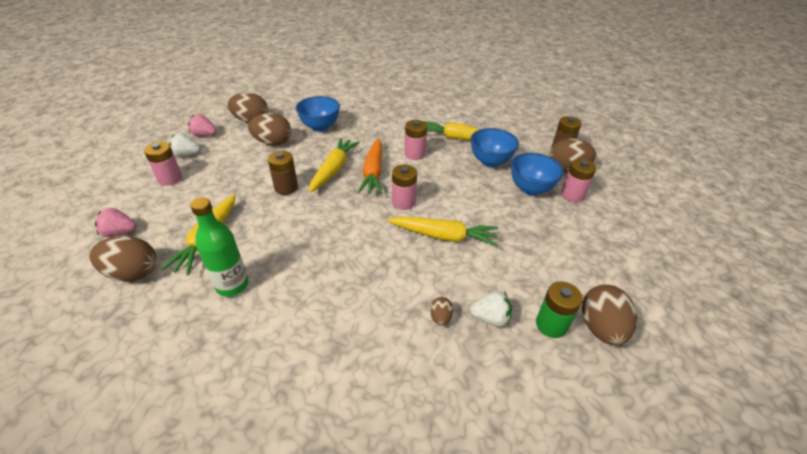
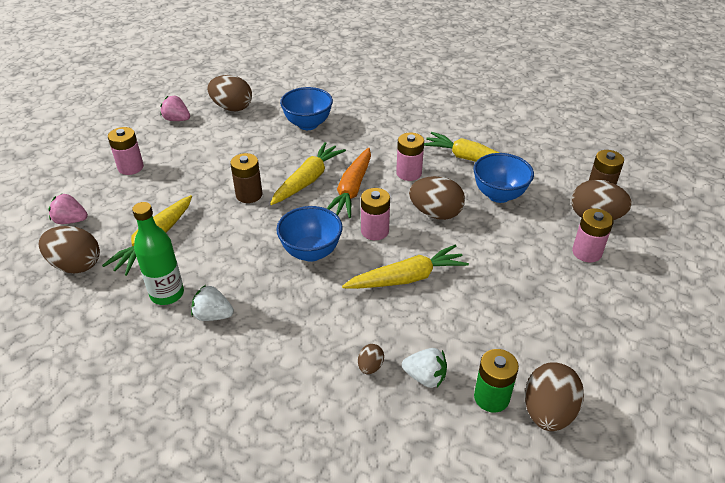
camera: 15 degrees right, 0 degrees up
white strawberry [169,133,200,157] -> white strawberry moved to [191,285,234,321]
brown egg [248,113,291,146] -> brown egg moved to [409,176,465,220]
yellow carrot [387,217,498,246] -> yellow carrot turned 45 degrees counterclockwise [342,245,469,289]
blue bowl [511,153,564,196] -> blue bowl moved to [276,206,343,262]

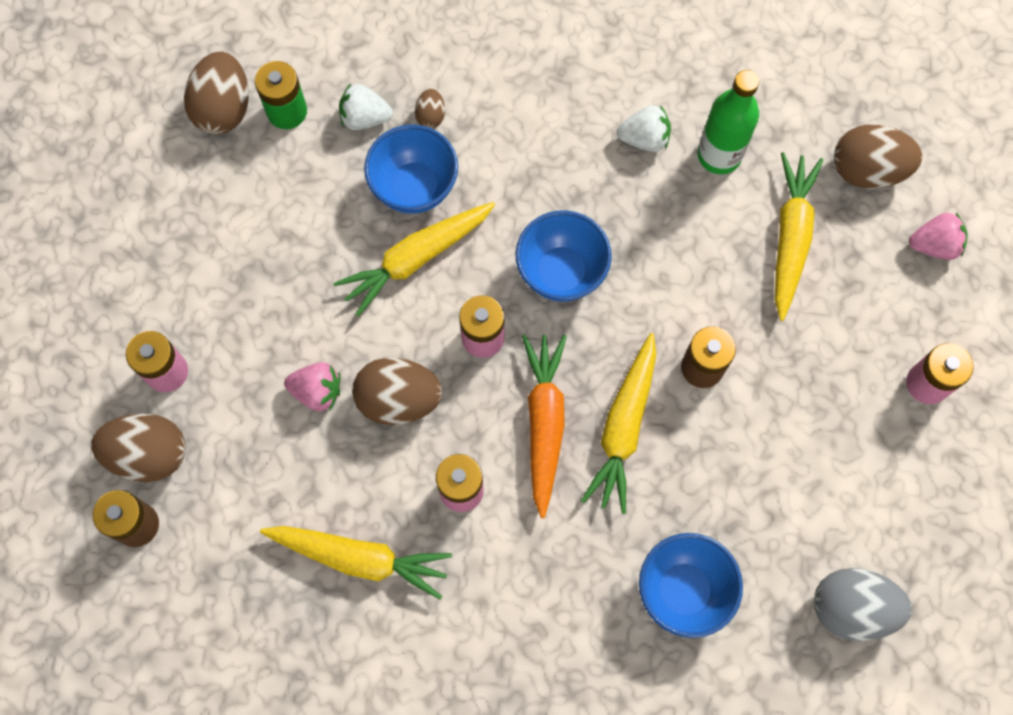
camera: 165 degrees right, 30 degrees up
pink strawberry [160,96,190,121] -> pink strawberry moved to [284,362,340,411]
brown egg [208,75,252,111] -> grey egg [814,568,912,641]
blue bowl [474,153,534,203] -> blue bowl moved to [364,124,458,214]

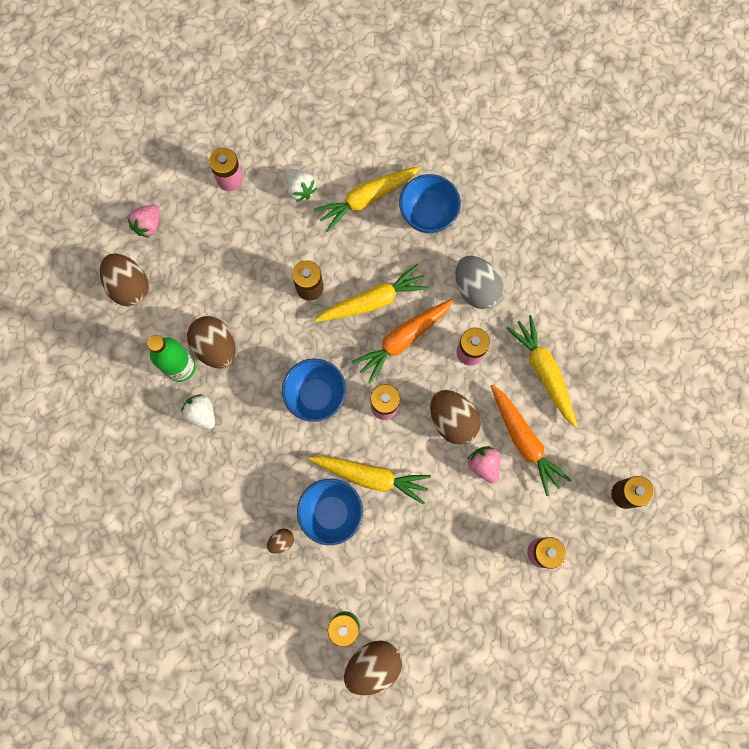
camera: 130 degrees left, 5 degrees up
brown egg [91,413,186,482] -> brown egg moved to [187,316,235,368]
white strawberry [339,83,393,130] -> white strawberry moved to [286,169,317,202]
yellow carrot [775,152,823,321] -> yellow carrot moved to [314,166,421,232]
grey egg [814,568,912,641] -> grey egg moved to [456,256,503,309]
pink strawberry [909,213,968,260] -> pink strawberry turned 105 degrees counterclockwise [127,204,160,238]
none -> orange carrot [491,384,571,496]

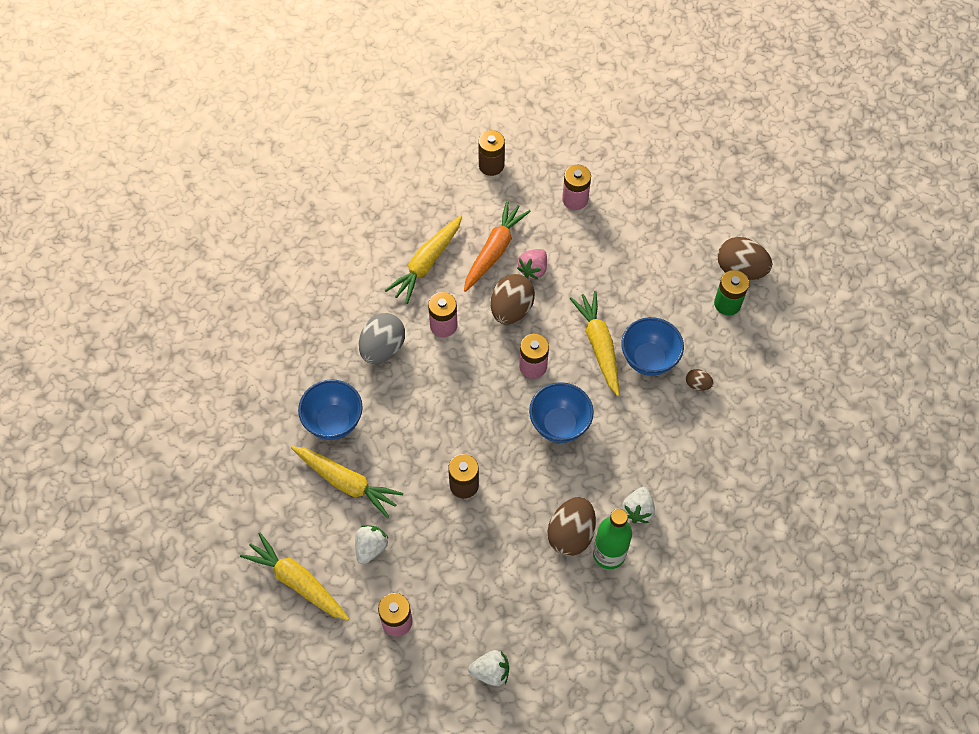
camera: 120 degrees left, 15 degrees down
brown egg [100,254,149,307] -> none
pink strawberry [127,204,160,238] -> white strawberry [468,650,509,686]
yellow carrot [314,264,429,322] -> yellow carrot moved to [240,533,349,621]
orange carrot [351,299,453,383] -> none

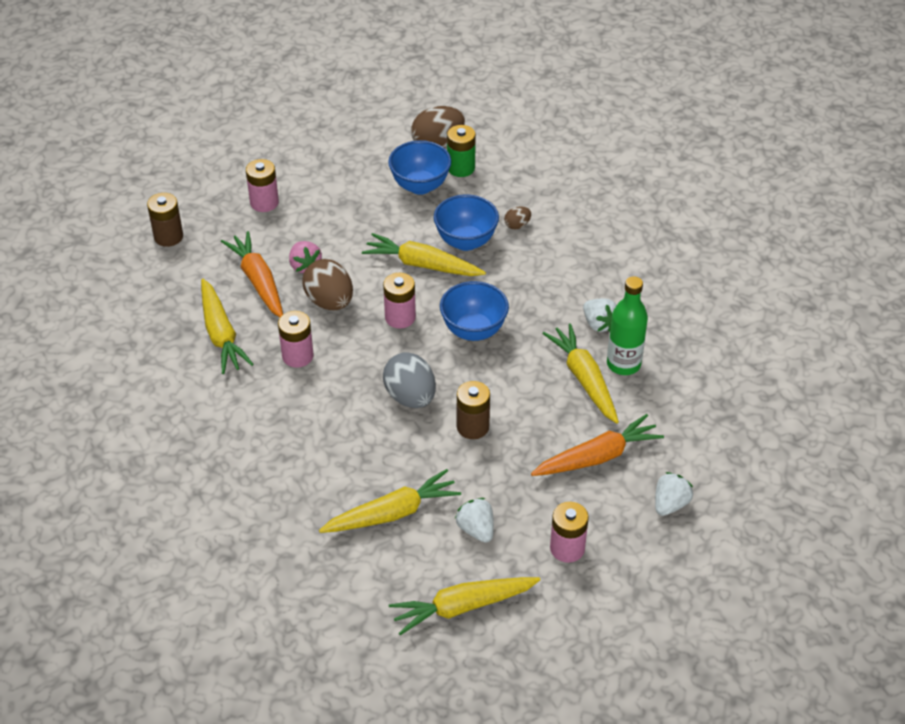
camera: 55 degrees left, 15 degrees down
blue bowl [298,379,363,440] -> blue bowl moved to [388,140,451,195]
grey egg [359,313,405,364] -> grey egg moved to [383,352,436,408]
brown egg [548,497,596,556] -> yellow carrot [542,323,619,424]
none -> orange carrot [531,414,664,476]

